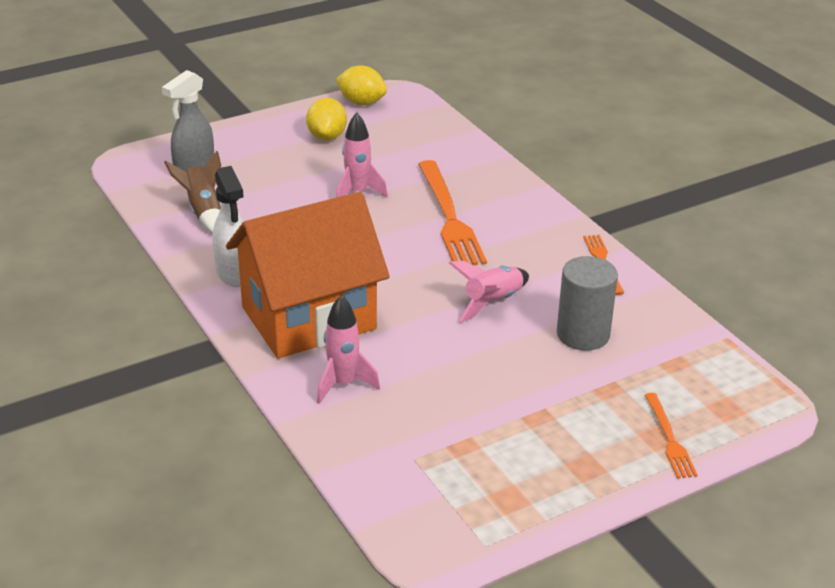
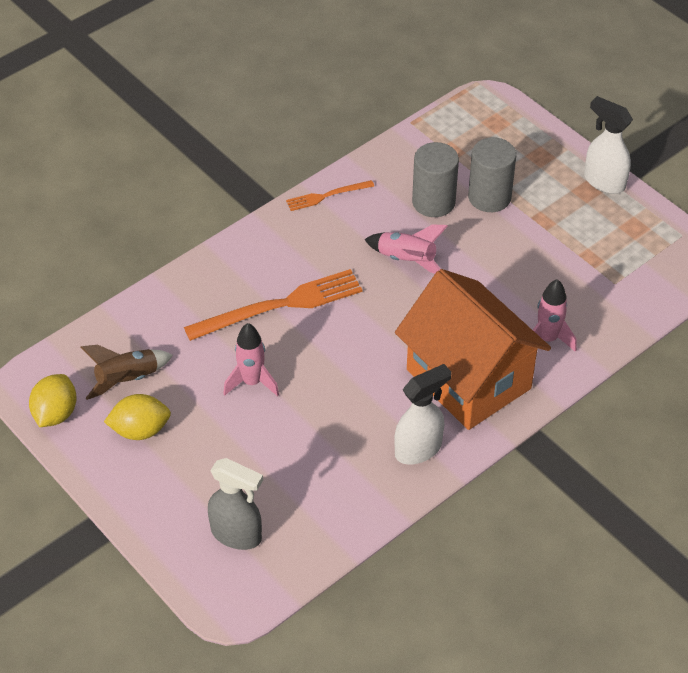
camera: 100 degrees left, 15 degrees up
brown rocket [164,151,221,234] -> brown rocket moved to [81,345,173,400]
orange fork [645,393,698,479] -> none
none -> grey cylinder [468,137,516,212]
none -> white spray bottle [584,96,633,194]

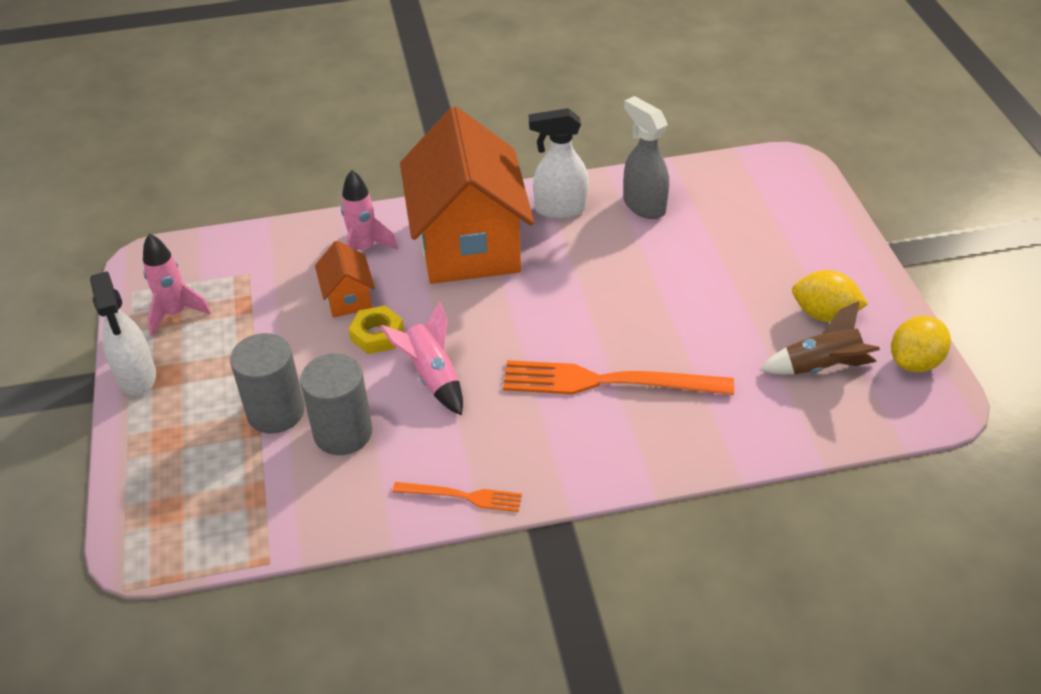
camera: 150 degrees left, 5 degrees down
grey spray bottle [208,458,263,550] -> grey spray bottle moved to [623,96,669,219]
pink rocket [223,323,279,396] -> pink rocket moved to [143,234,211,336]
none -> orange house [315,241,375,317]
none -> yellow nut [349,306,404,354]

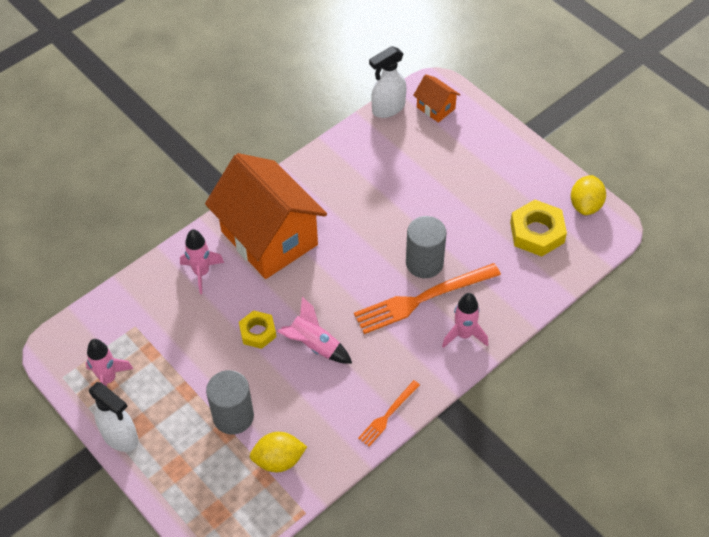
camera: 30 degrees left, 10 degrees up
grey cylinder [300,353,373,455] -> grey cylinder moved to [406,216,447,278]
orange house [315,241,375,317] -> orange house moved to [413,74,461,123]
orange fork [392,482,522,512] -> orange fork turned 150 degrees clockwise [358,380,420,447]
white spray bottle [529,108,589,219] -> white spray bottle moved to [369,46,406,118]
grey spray bottle [623,96,669,219] -> none
brown rocket [760,301,880,375] -> yellow nut [510,200,567,257]
yellow lemon [792,270,868,322] -> yellow lemon moved to [250,432,307,472]
none -> pink rocket [442,293,488,348]

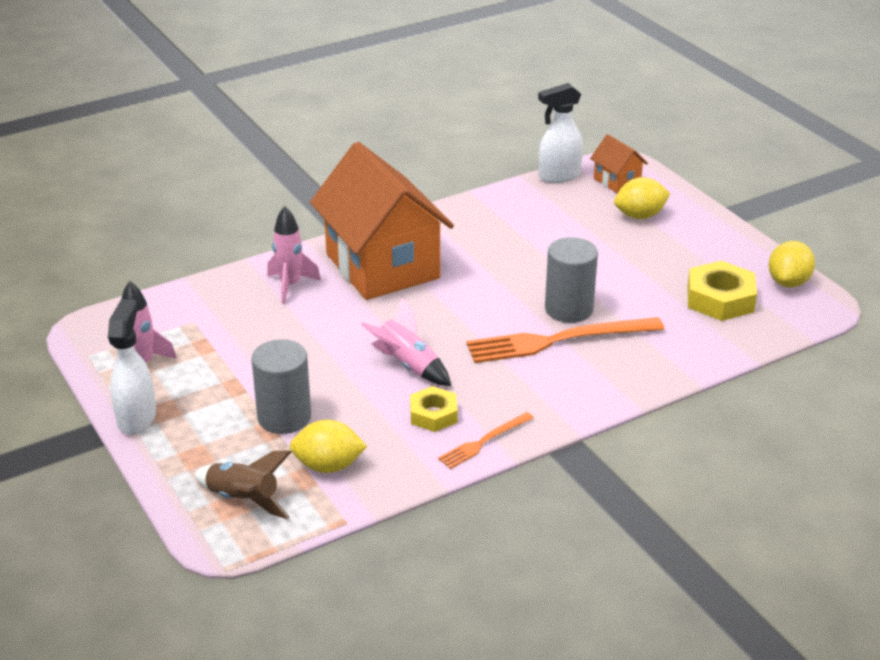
camera: 10 degrees right, 20 degrees down
white spray bottle [89,382,139,452] -> white spray bottle turned 135 degrees counterclockwise [108,299,156,435]
yellow nut [239,310,276,349] -> yellow nut moved to [410,386,457,432]
pink rocket [442,293,488,348] -> none
none -> brown rocket [194,450,291,519]
none -> yellow lemon [614,177,670,219]

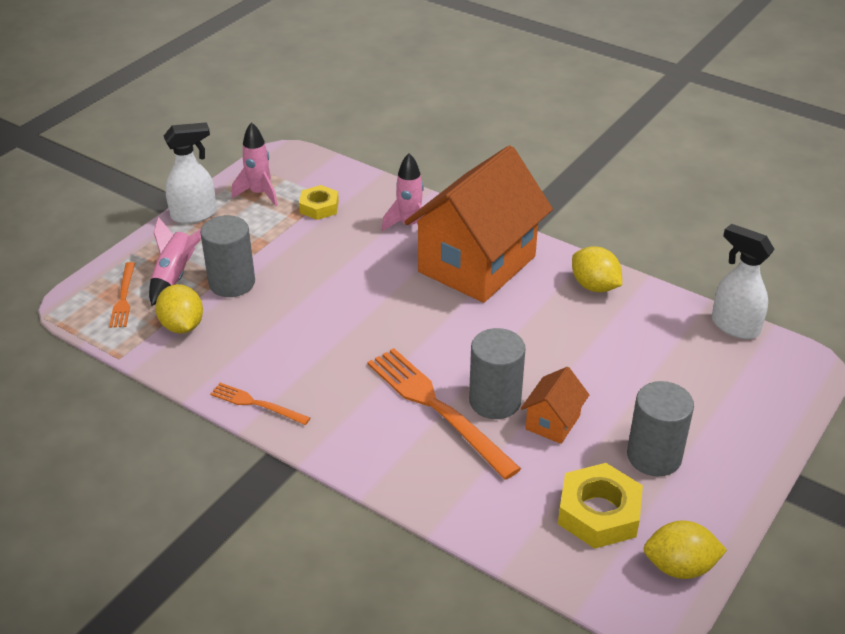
camera: 65 degrees right, 5 degrees up
brown rocket [194,450,291,519] -> orange fork [109,262,135,328]
pink rocket [361,298,451,386] -> pink rocket moved to [149,217,201,306]
yellow nut [410,386,457,432] -> yellow nut moved to [299,185,339,220]
orange house [590,134,648,193] -> orange house moved to [521,367,589,444]
yellow lemon [614,177,670,219] -> yellow lemon moved to [572,246,622,292]
none -> grey cylinder [627,381,694,476]

